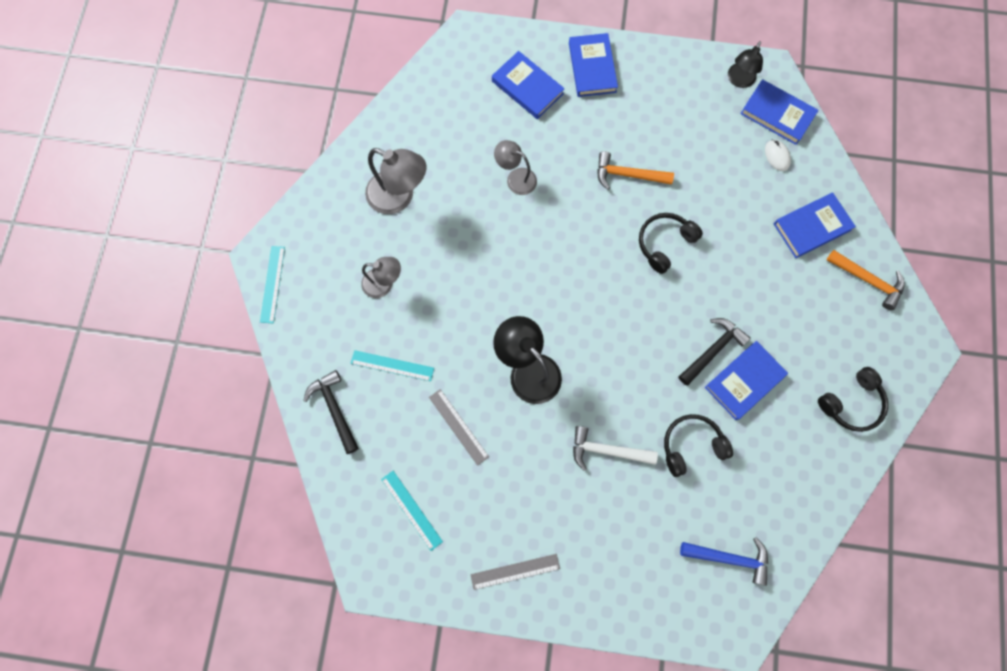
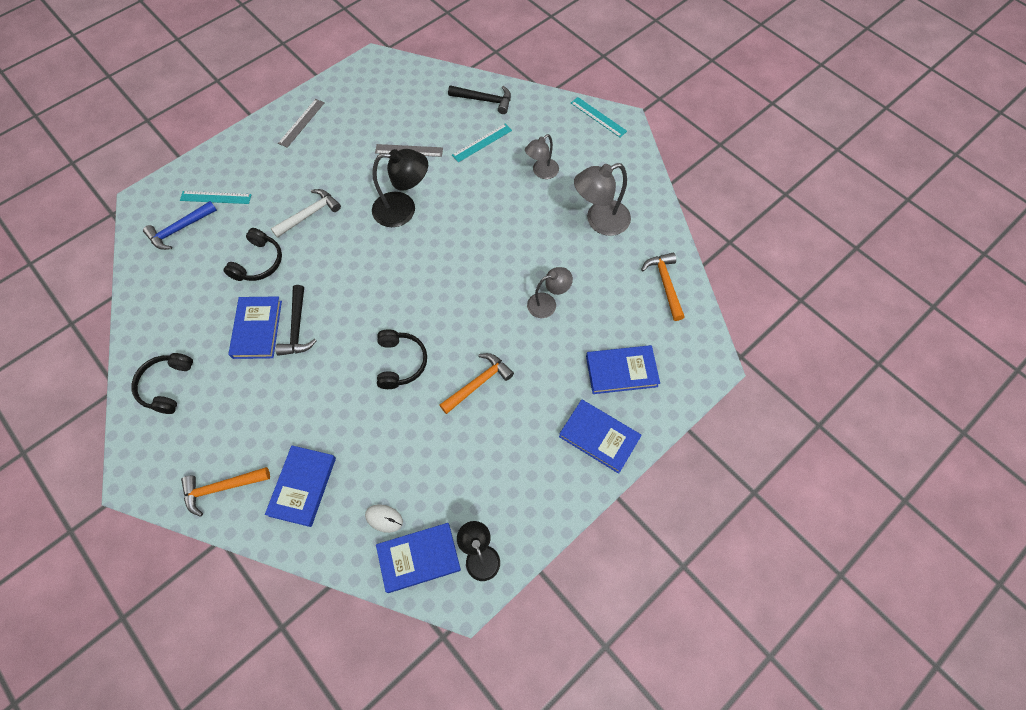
camera: 130 degrees right, 10 degrees down
turquoise ruler [381,471,443,551] -> turquoise ruler moved to [180,191,252,204]
none -> orange hammer [641,253,685,321]

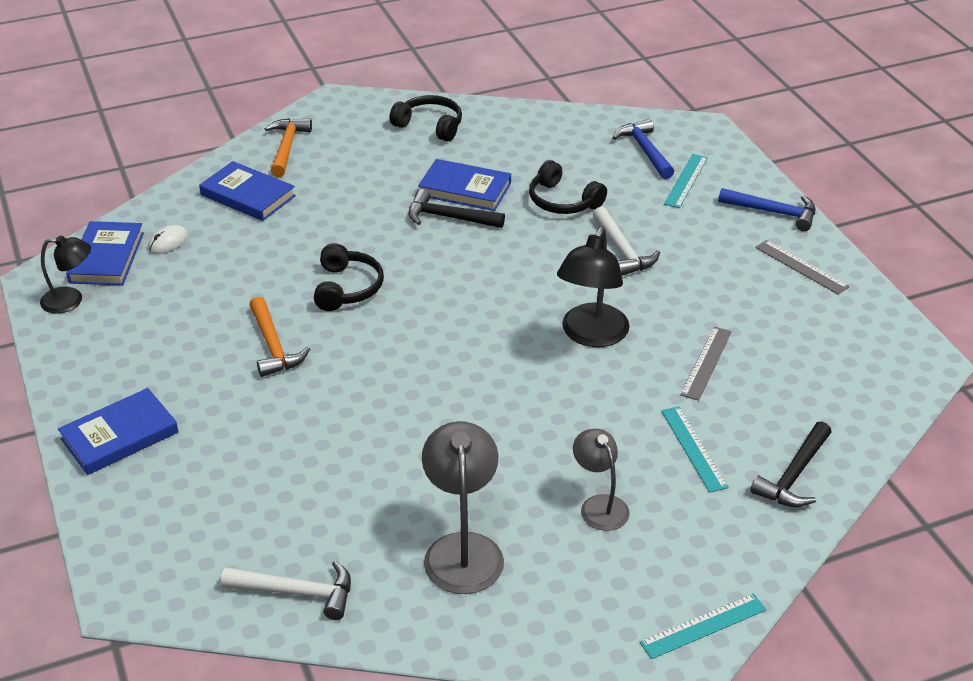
camera: 110 degrees right, 25 degrees down
black headphones [377,329,427,389] -> black headphones turned 105 degrees counterclockwise [314,243,384,311]
grey lamp [527,267,573,318] -> none
blue book [586,345,660,394] -> none
orange hammer [641,253,685,321] -> white hammer [221,560,351,620]
none -> blue hammer [718,188,815,231]

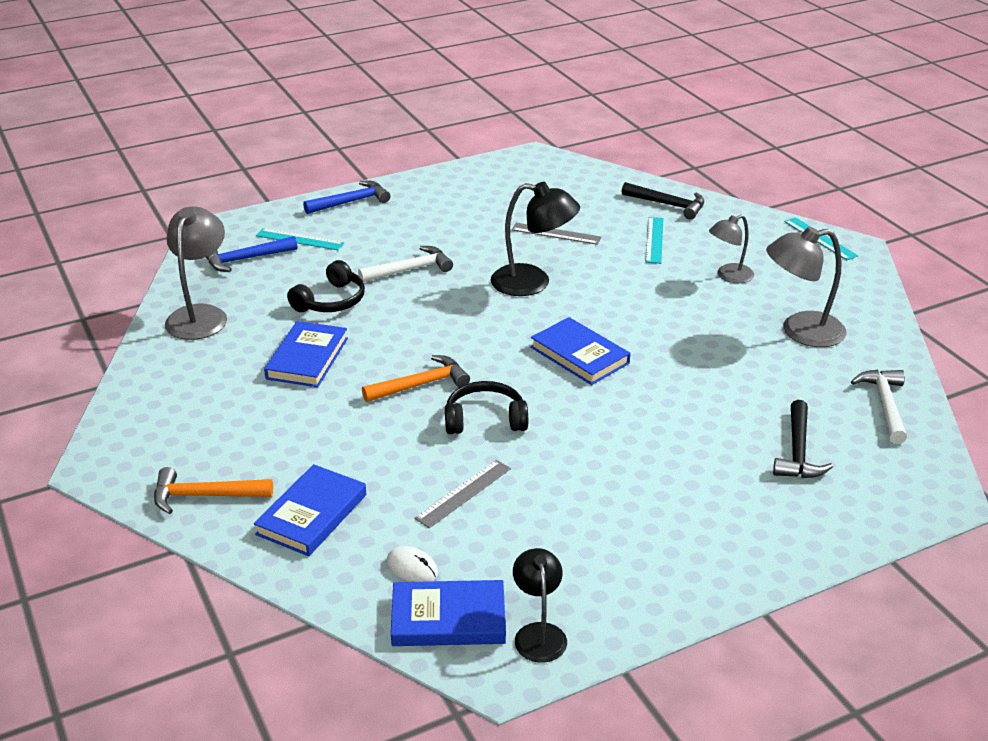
camera: 95 degrees left, 5 degrees down
blue book [58,388,179,475] -> blue book moved to [531,317,630,385]
orange hammer [249,296,310,377] -> orange hammer moved to [362,355,470,402]
black headphones [390,95,462,141] -> none
black hammer [408,189,505,228] -> black hammer moved to [773,400,833,478]
turquoise ruler [661,406,729,493] -> turquoise ruler turned 60 degrees counterclockwise [645,217,664,264]
blue hammer [718,188,815,231] -> blue hammer turned 45 degrees clockwise [303,181,390,214]
grey ruler [755,240,849,295] -> grey ruler moved to [415,460,511,528]
none -> grey lamp [165,206,227,340]

